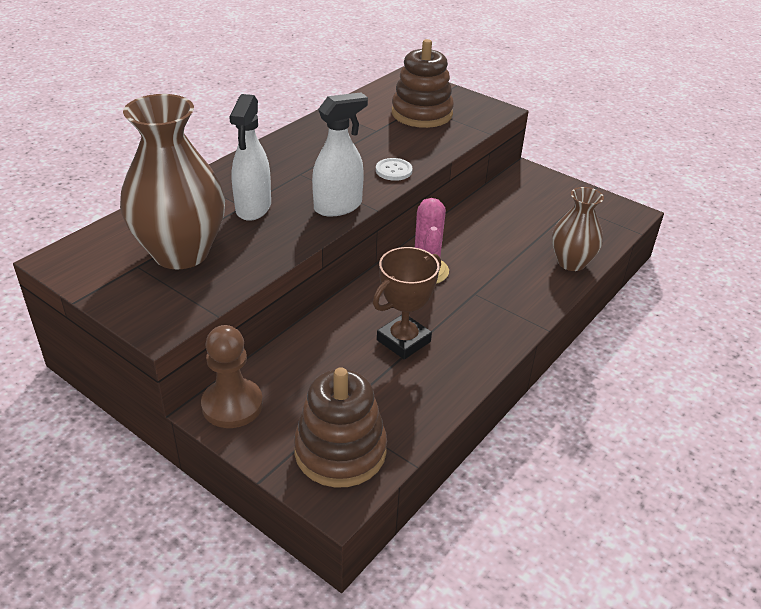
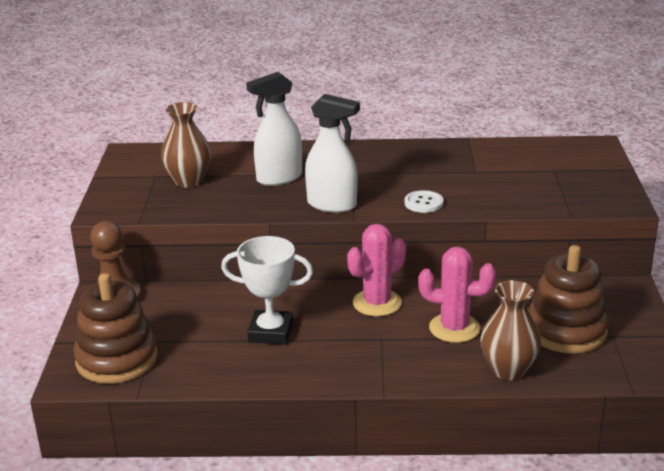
camera: 55 degrees right, 10 degrees down
brown vase [120,94,225,269] -> brown vase [161,102,211,188], size x0.59
brown trophy [373,247,441,359] -> white trophy [221,236,313,344]
brown stacking toy [392,39,454,128] -> brown stacking toy moved to [528,245,609,354]
none -> pink cactus [418,247,496,343]

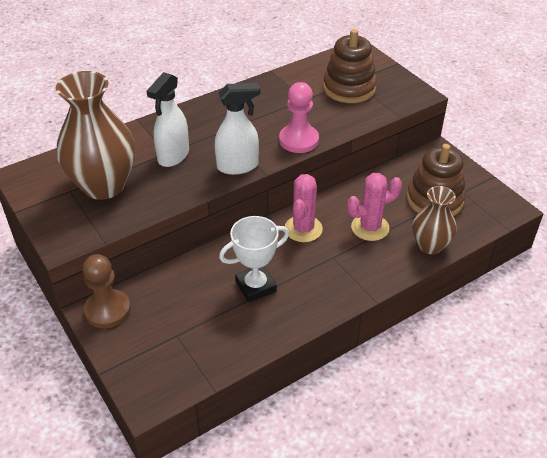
camera: 35 degrees left, 15 degrees up
brown stacking toy [73,273,158,384] -> brown stacking toy moved to [323,29,377,103]
brown vase [161,102,211,188] -> brown vase [56,71,136,200], size x1.70
white button [404,190,444,213] -> pink pawn [279,82,319,153]

